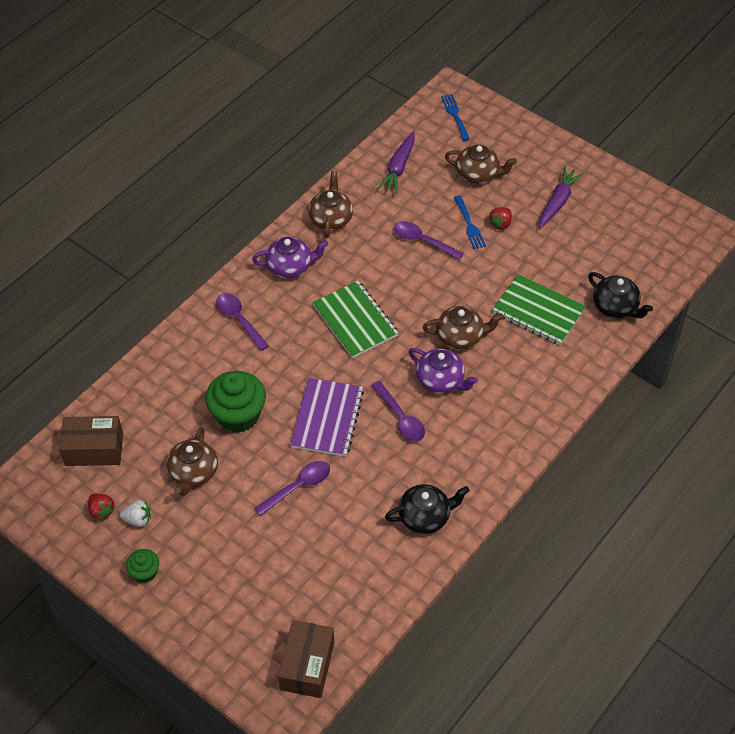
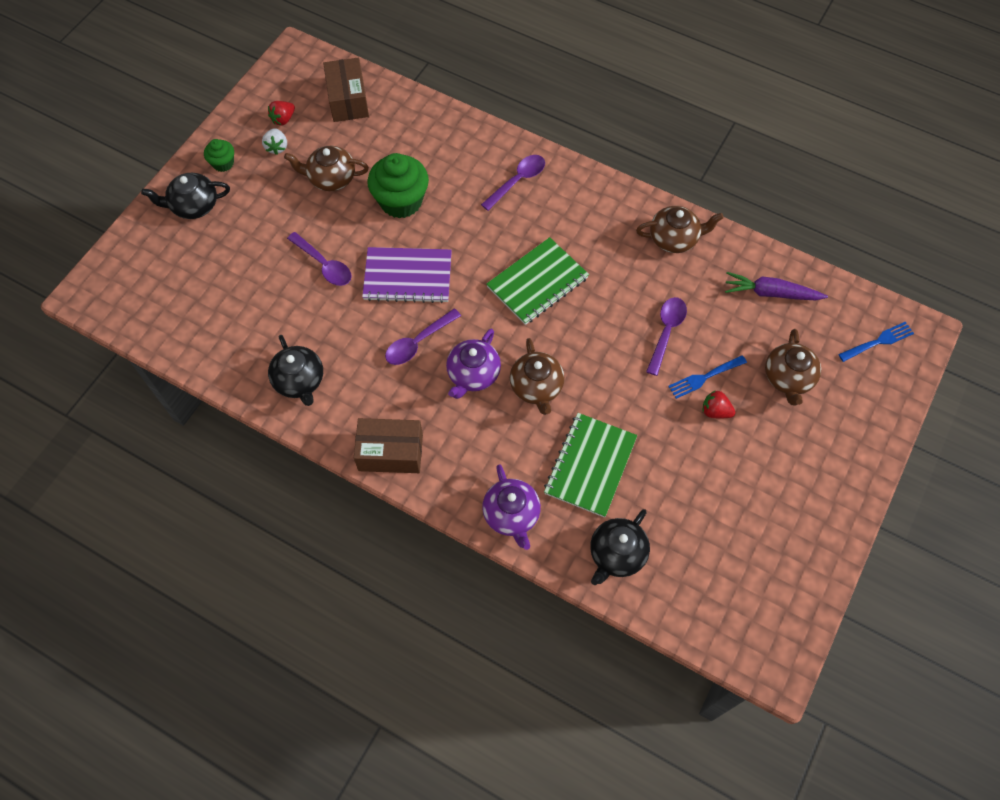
camera: 80 degrees right, 10 degrees up
purple teapot [252,237,328,278] -> purple teapot moved to [482,464,541,550]
brown box [278,620,334,698] -> brown box moved to [354,418,423,473]
purple carrot [539,167,584,228] -> none
none -> black teapot [141,173,230,219]

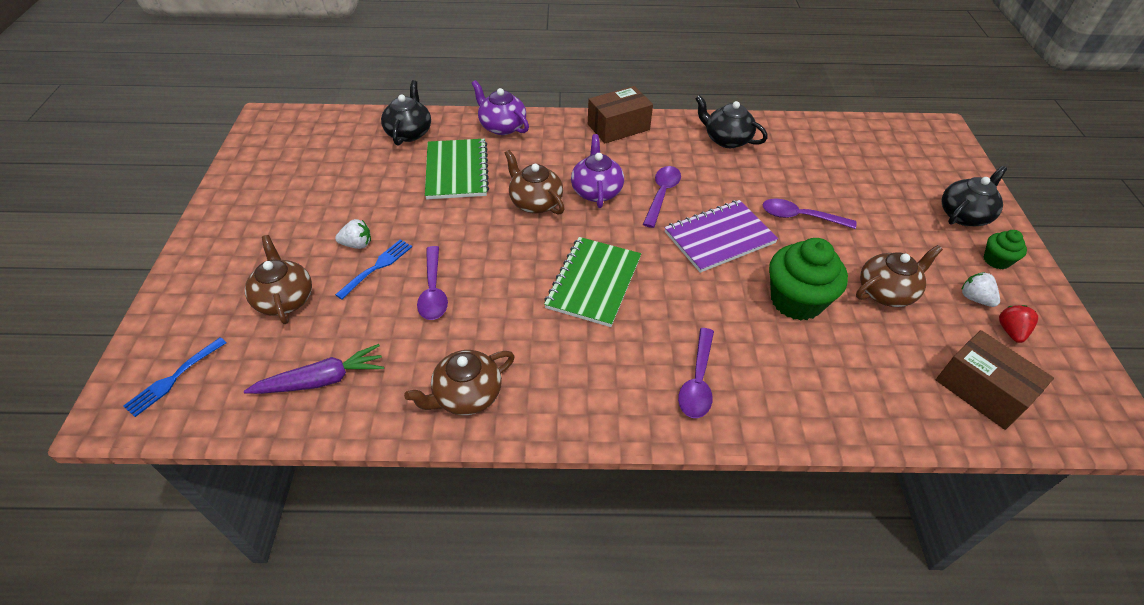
camera: 150 degrees right, 15 degrees down
red strawberry [703,390,735,419] -> white strawberry [335,219,371,249]

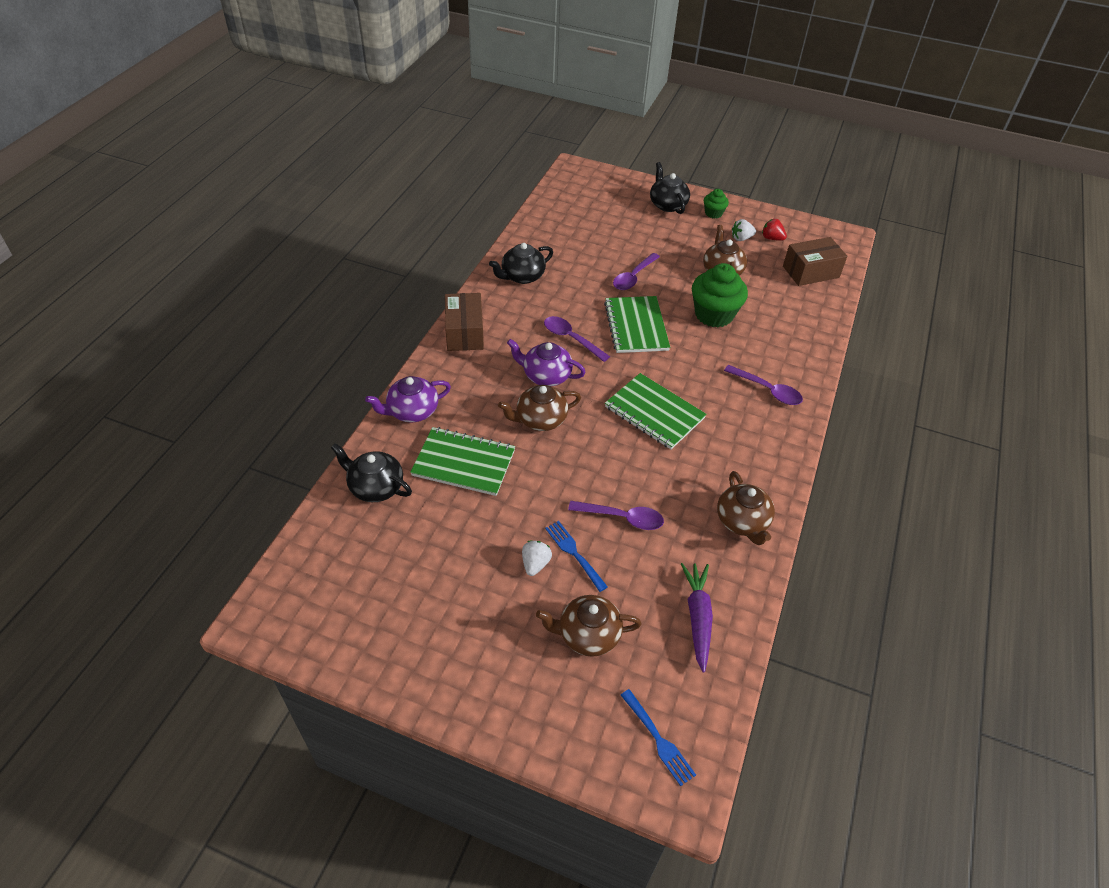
camera: 70 degrees left, 0 degrees up
purple notebook [665,200,778,273] -> green notebook [604,296,670,353]

